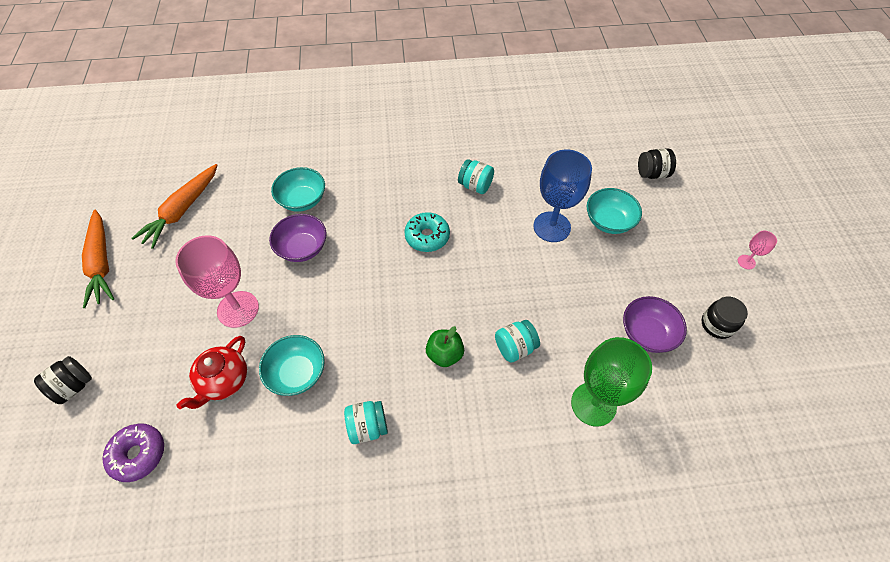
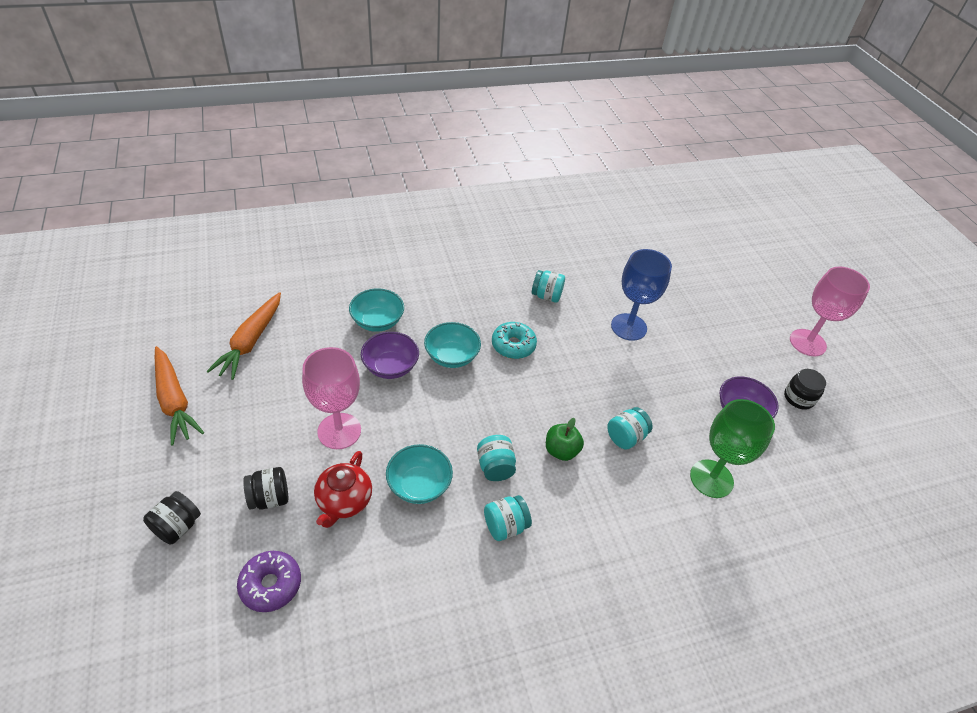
camera: 15 degrees left, 10 degrees down
turquoise bowl [587,188,642,234] -> turquoise bowl moved to [424,322,481,368]
black jar [638,148,676,179] -> black jar moved to [243,467,288,510]
pink goblet [738,231,777,270] -> pink goblet [790,267,870,356], size x2.24
none -> turquoise jar [477,435,516,481]

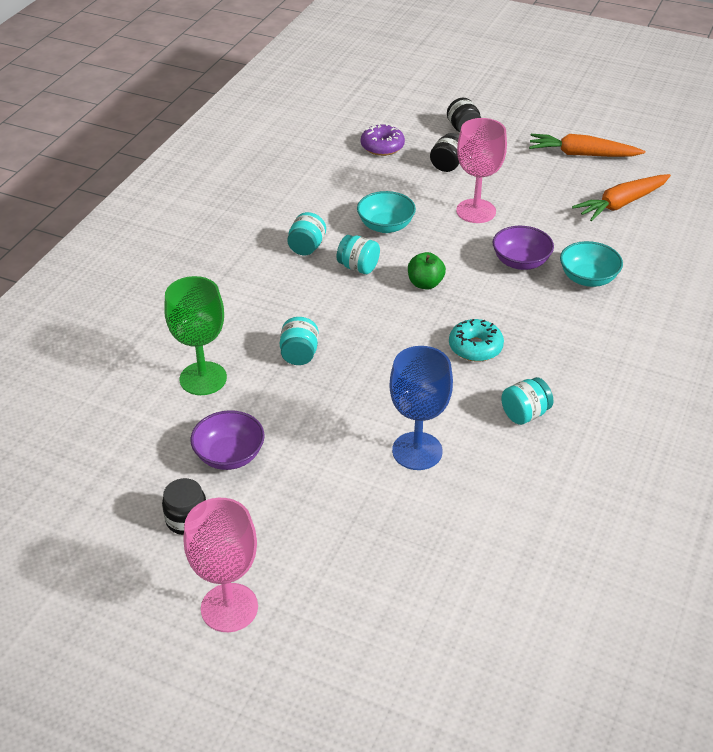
camera: 135 degrees right, 5 degrees down
orange carrot [206,292,281,380] -> orange carrot turned 90 degrees counterclockwise [572,174,671,222]
red teapot [314,451,372,528] -> none
turquoise bowl [424,322,481,368] -> none
green apple [546,418,584,461] -> green apple moved to [408,252,446,289]

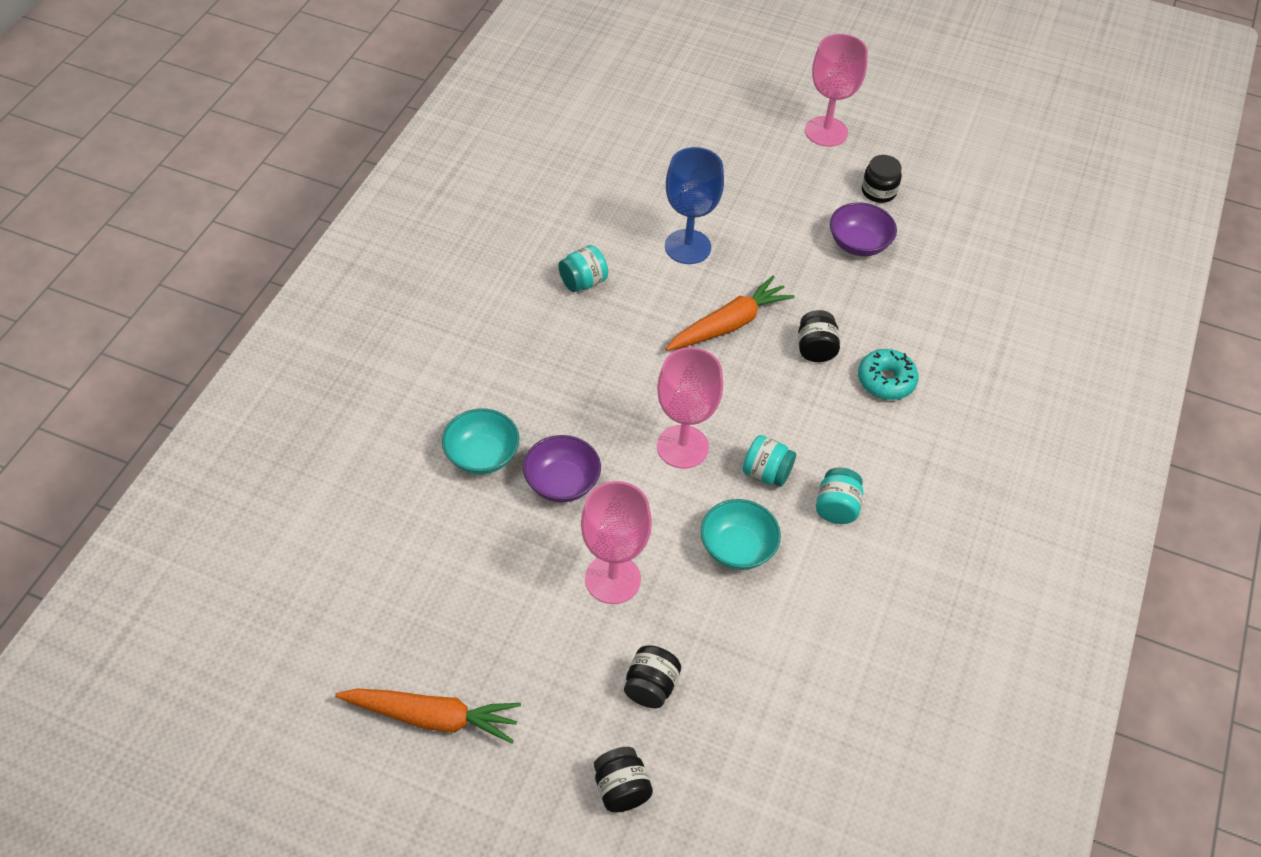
camera: 175 degrees right, 10 degrees up
green goblet [164,276,227,395] -> none
turquoise jar [280,317,319,365] -> black jar [798,310,840,362]
purple donut [361,123,405,156] -> none
green apple [408,252,446,289] -> pink goblet [657,347,723,469]
turquoise donut [449,319,504,362] -> turquoise donut moved to [858,349,919,400]
orange carrot [572,174,671,222] -> orange carrot moved to [666,276,794,351]

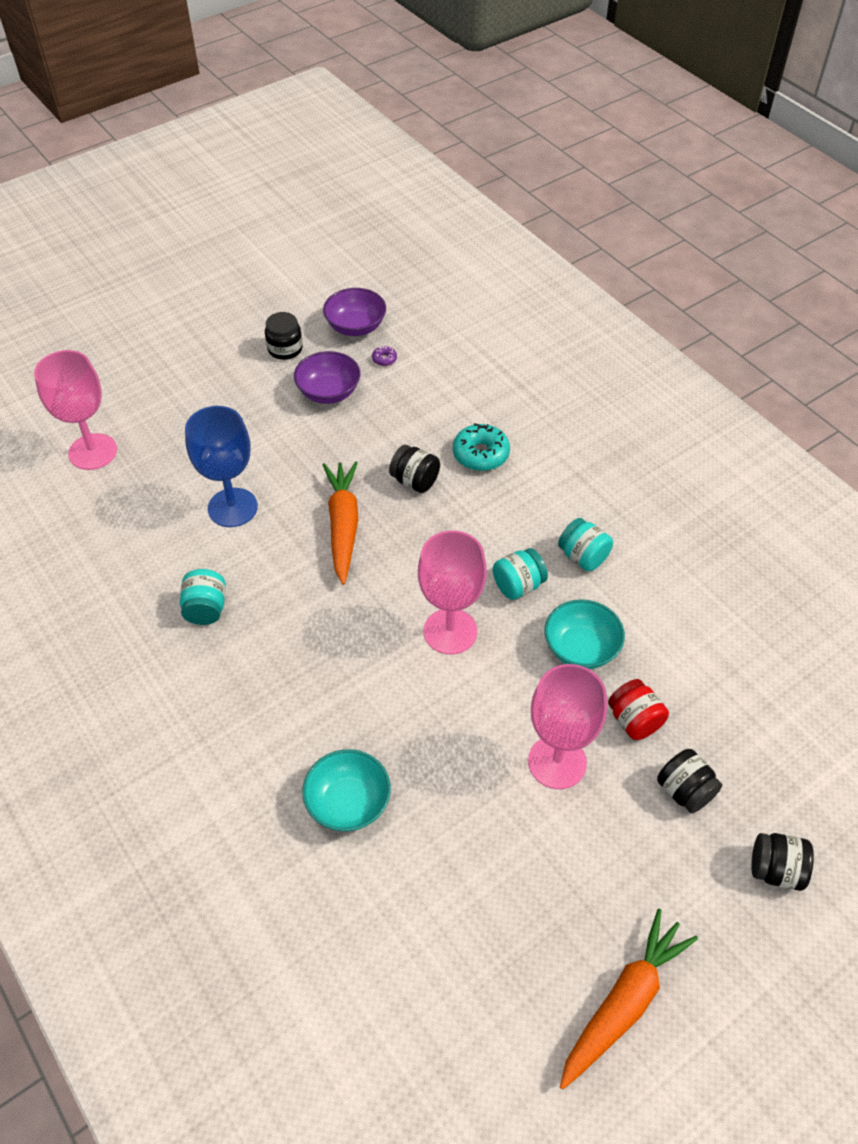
camera: 55 degrees left, 0 degrees up
purple bowl [523,435,601,502] -> purple bowl moved to [323,288,386,336]
pink goblet [805,34,868,147] -> pink goblet moved to [34,350,117,470]
none -> purple donut [372,346,397,366]
none -> red jar [608,679,669,740]

